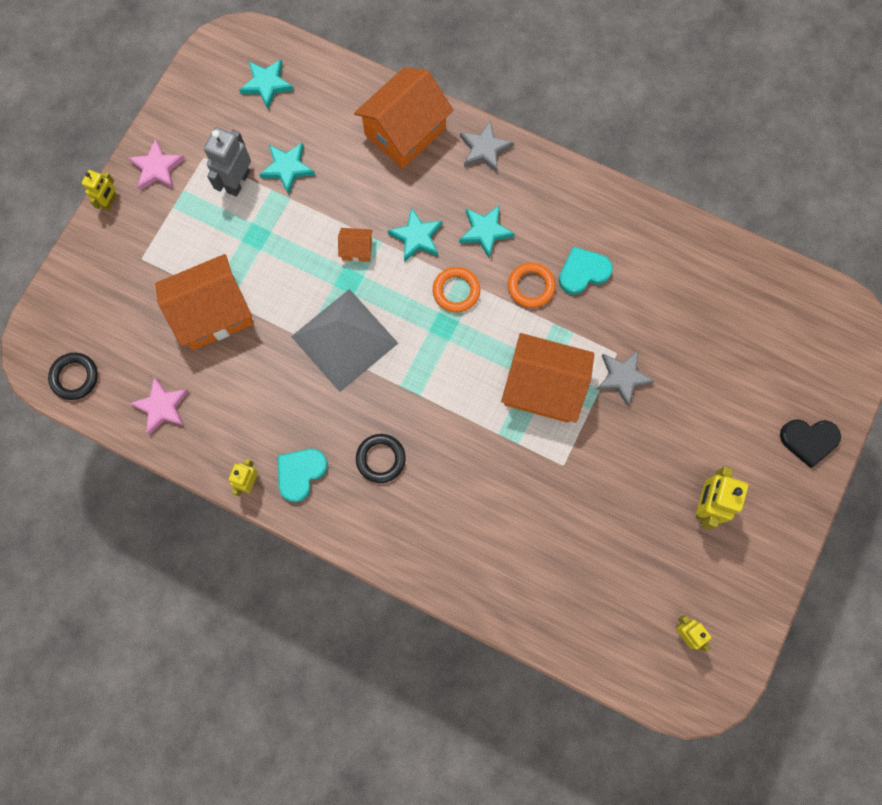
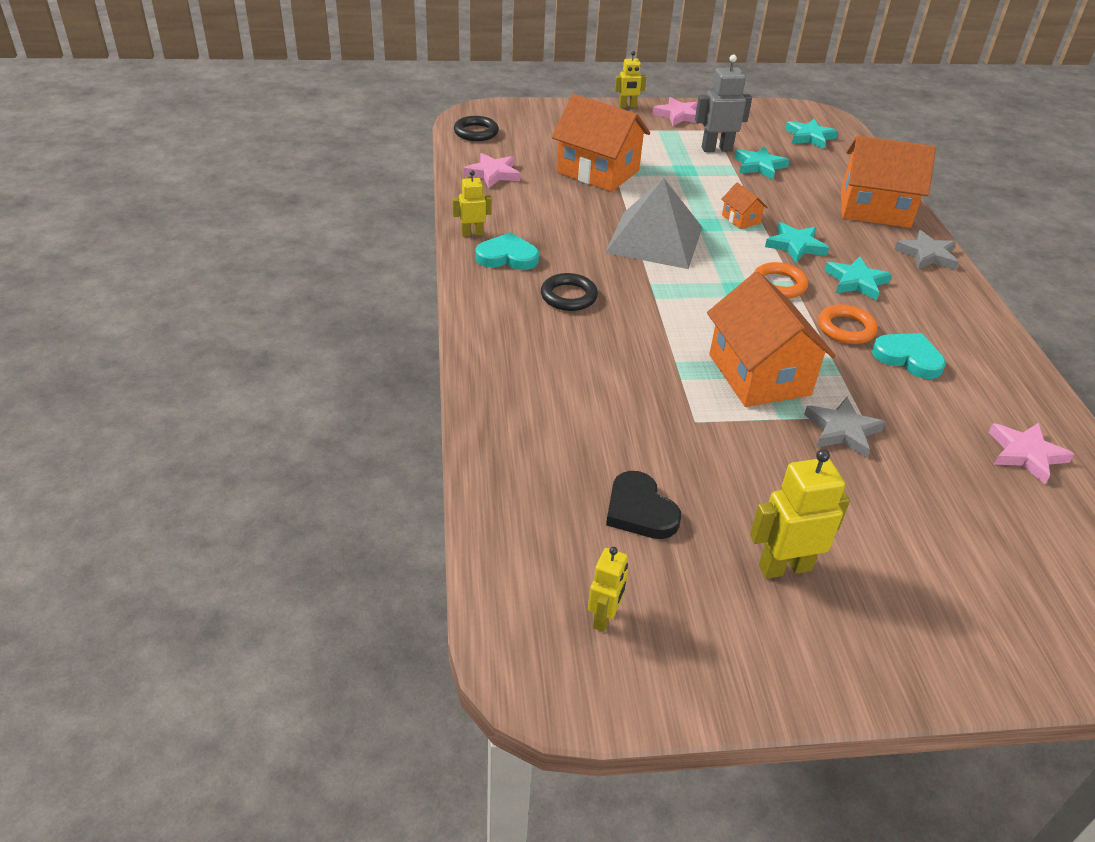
camera: 55 degrees right, 35 degrees down
black heart [780,419,841,468] -> black heart moved to [606,471,681,539]
none -> pink star [989,423,1074,484]

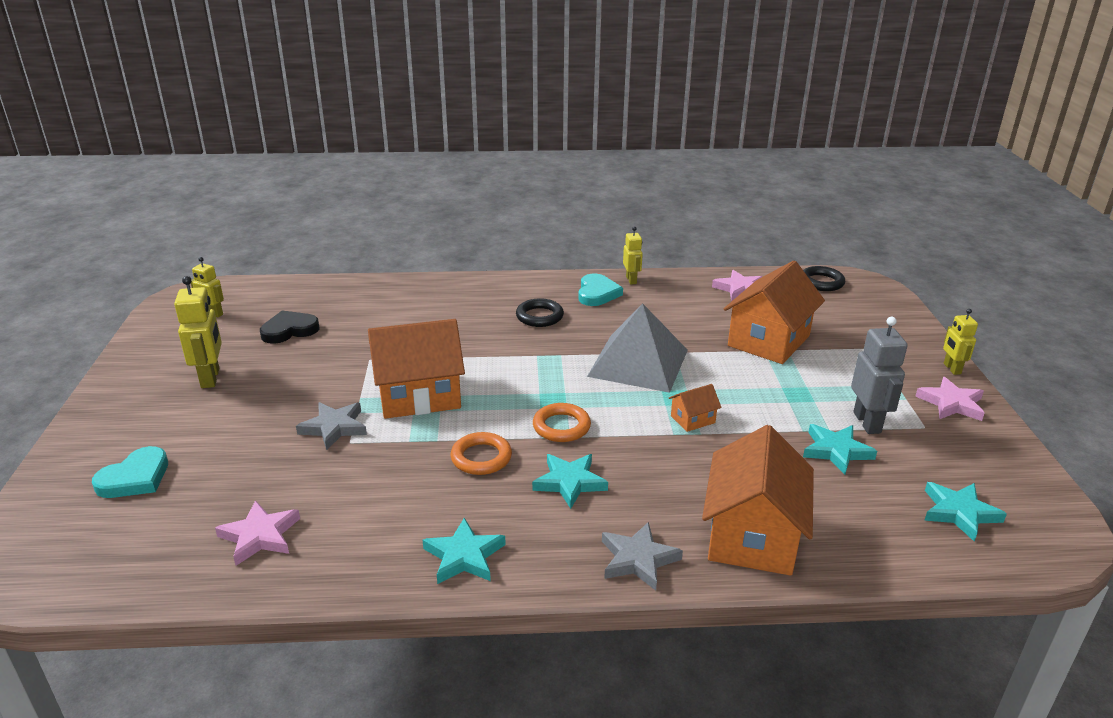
camera: 95 degrees right, 10 degrees down
turquoise star [765,222,829,263] -> turquoise star moved to [423,518,506,584]
turquoise heart [872,333,946,379] -> turquoise heart moved to [92,446,168,498]

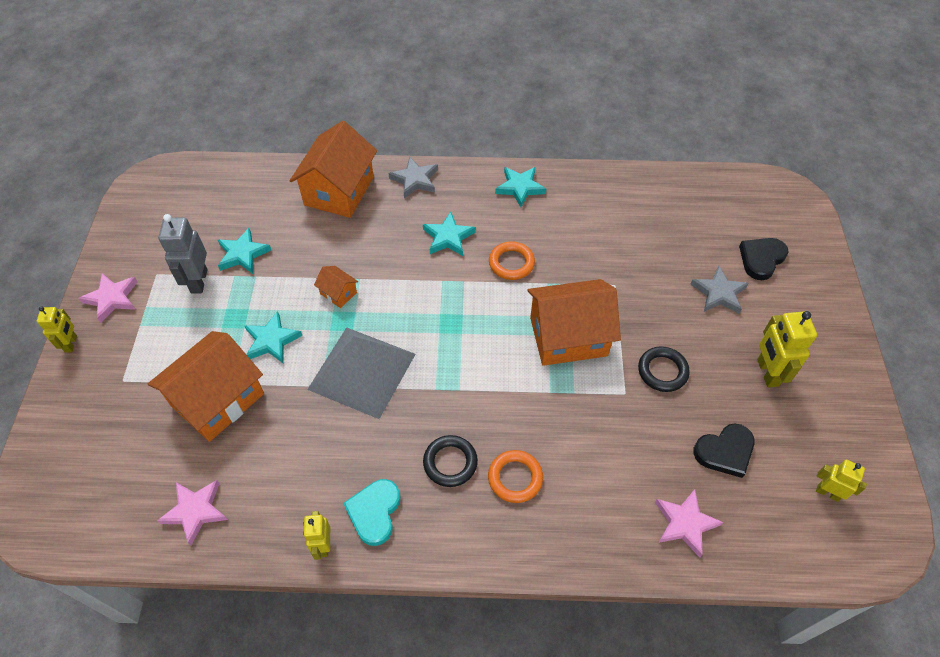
camera: 175 degrees left, 25 degrees up
turquoise heart [92,446,168,498] -> black heart [739,238,789,280]
pink star [215,500,300,566] -> pink star moved to [655,489,723,558]
grey star [296,402,367,450] -> grey star moved to [690,265,749,314]
orange ring [533,403,591,442] -> orange ring moved to [488,450,543,503]
orange house [669,384,722,432] -> orange house turned 60 degrees clockwise [314,266,358,308]
black ring [803,266,845,291] -> black ring moved to [638,346,690,392]
turquoise star [924,482,1007,542] -> turquoise star moved to [244,311,303,363]

